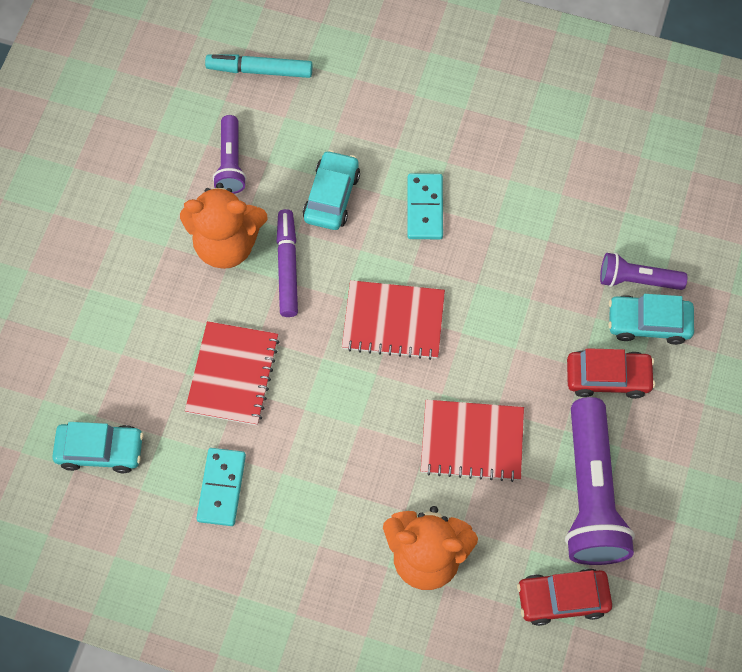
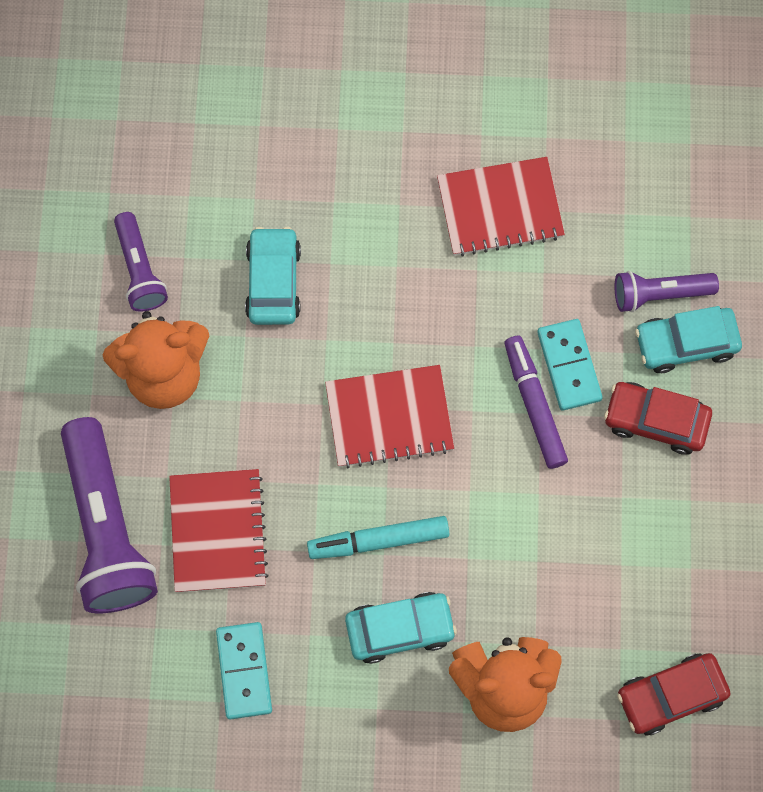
camera: 15 degrees left, 5 degrees up
turquoise car [52,422,144,473] -> turquoise car moved to [345,592,457,664]
turquoise marker [205,54,313,78] -> turquoise marker moved to [307,516,449,559]
purple marker [277,209,298,317] -> purple marker moved to [504,336,568,469]
turquoise domino [407,173,443,239] -> turquoise domino moved to [537,319,603,411]
red notebook [421,400,524,482] -> red notebook moved to [437,157,565,257]
purple flashlight [565,397,635,565] -> purple flashlight moved to [61,417,158,613]
red car [567,348,655,399] -> red car turned 150 degrees counterclockwise [604,382,712,455]

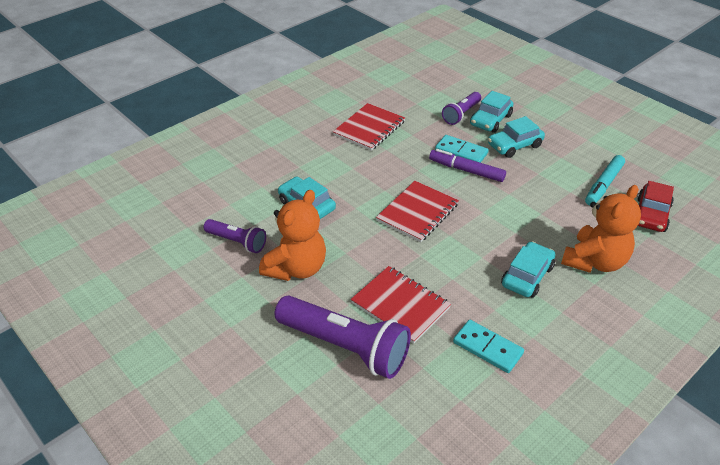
camera: 45 degrees left, 30 degrees down
turquoise marker [307,516,449,559] -> turquoise marker moved to [585,155,625,205]
red car [604,382,712,455] -> turquoise car [488,116,545,158]

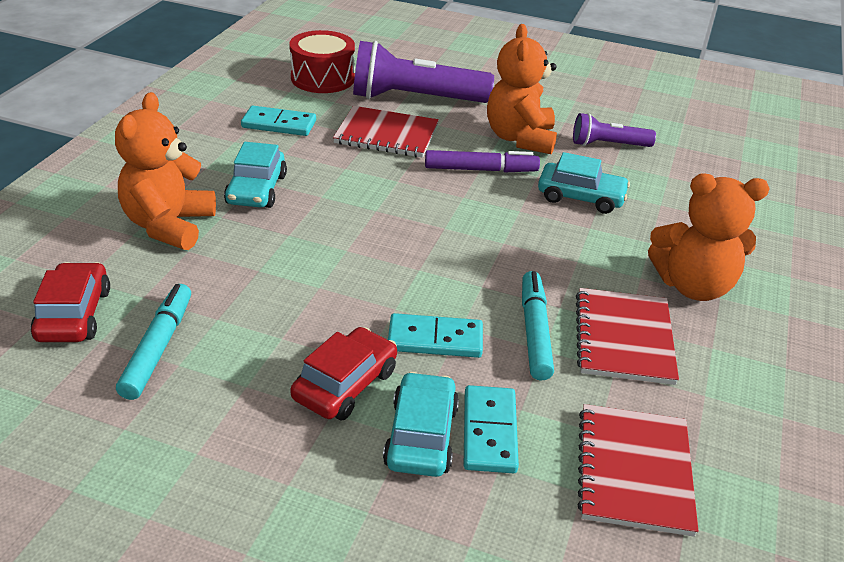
camera: 150 degrees right, 5 degrees down
red notebook [376,181,459,242] -> red notebook moved to [577,404,699,537]
purple marker [429,149,506,182] -> purple marker moved to [425,150,540,172]
purple flashlight [442,92,481,125] -> turquoise domino [464,385,519,473]
turquoise car [488,116,545,158] -> red car [290,327,397,420]
none -> red drum [289,30,355,93]
none -> turquoise marker [522,271,554,381]
none -> orange teddy bear [648,173,770,301]

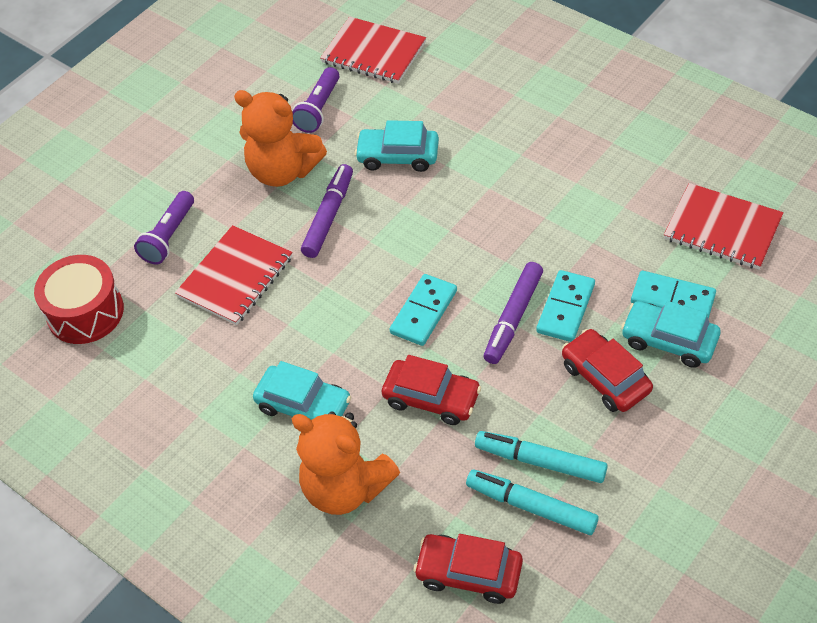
camera: 65 degrees left, 15 degrees up
turquoise domino [241,106,316,136] -> turquoise domino moved to [390,274,457,346]
purple flashlight [353,41,494,103] -> purple flashlight [134,191,194,264], size x0.54
turquoise marker [522,271,554,381] -> turquoise marker moved to [475,431,608,483]
turquoise car [538,152,630,214] -> turquoise car turned 120 degrees counterclockwise [355,120,439,172]
red notebook [576,288,679,385] -> red notebook moved to [320,17,426,84]
orange teddy bear [648,173,770,301] -> none
none -> red car [382,355,481,425]
none -> purple marker [484,262,543,364]

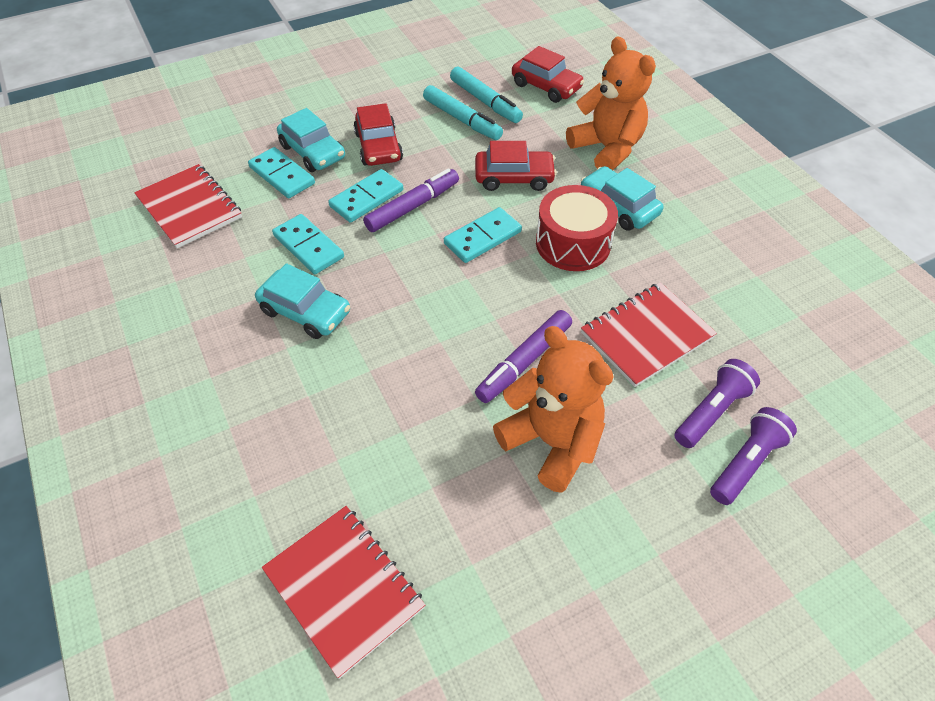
camera: 160 degrees left, 0 degrees up
red drum [34,255,124,344] -> red drum moved to [536,185,618,271]
purple flashlight [293,67,339,133] -> purple flashlight moved to [710,407,797,505]
turquoise car [355,120,439,172] -> turquoise car moved to [255,263,350,339]
red car [382,355,481,425] -> red car turned 135 degrees clockwise [475,141,557,191]
none -> turquoise domino [272,214,344,274]

